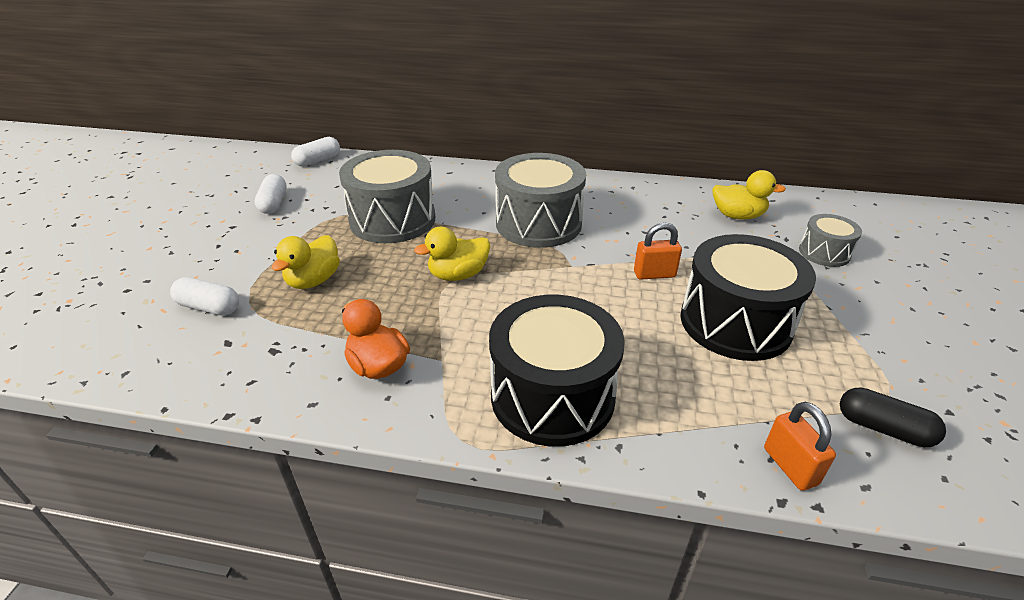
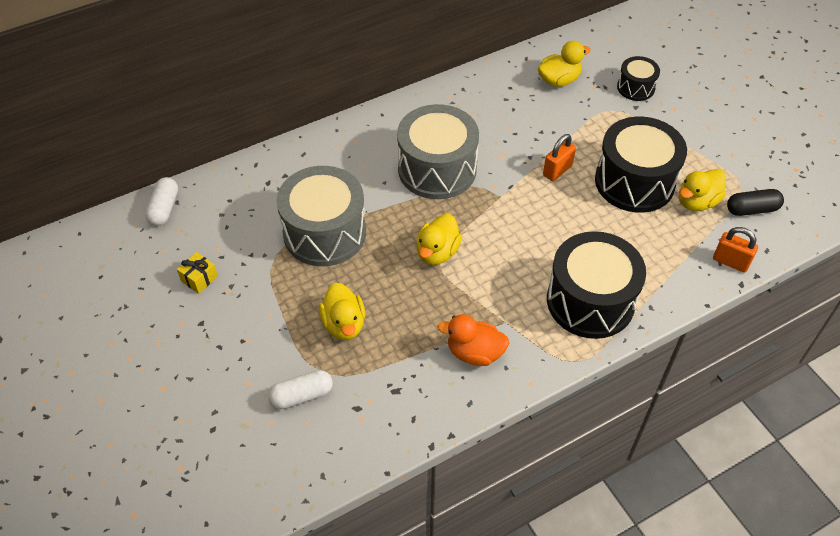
camera: 40 degrees left, 15 degrees up
white capsule [255,174,286,214] -> yellow gift [177,252,218,294]
grey drum [799,214,862,267] -> black drum [617,56,660,101]
none -> yellow duck [679,169,726,211]

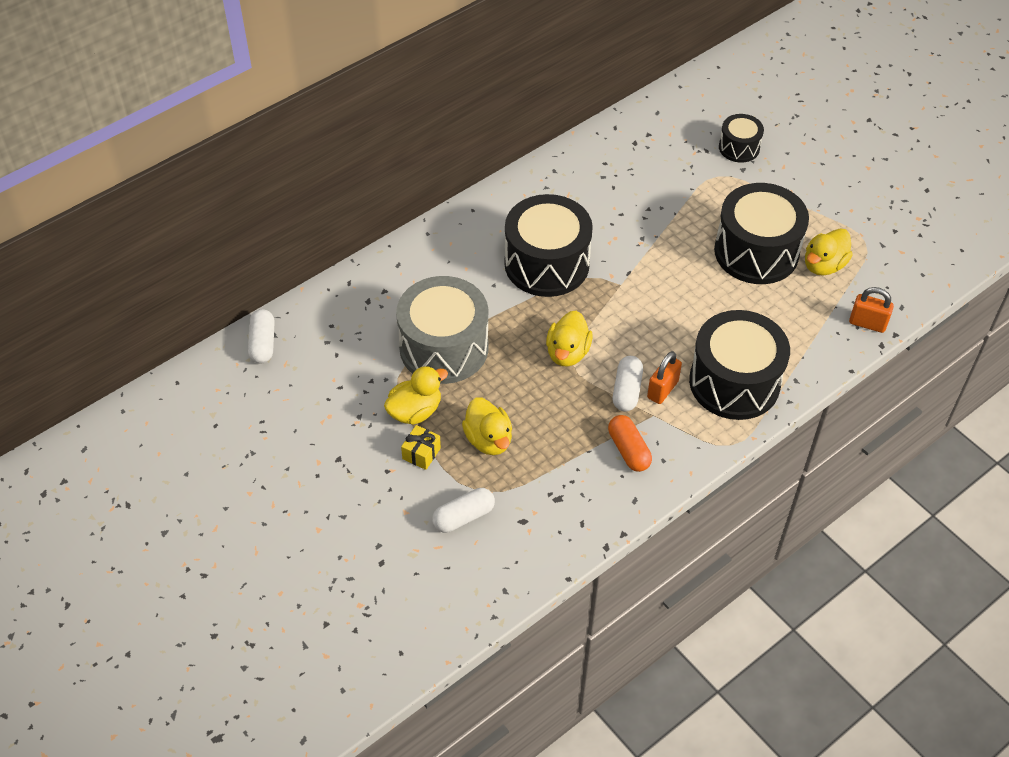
camera: 10 degrees left, 0 degrees up
yellow gift [177,252,218,294] -> yellow gift moved to [401,425,441,470]
grey drum [397,104,479,199] -> black drum [505,194,593,297]
orange duck [437,314,509,366] -> orange capsule [608,415,652,472]
yellow duck [538,41,591,87] -> yellow duck moved to [384,366,448,425]
orange padlock [543,134,576,181] -> orange padlock moved to [647,351,682,404]
black capsule [727,189,784,216] -> none
none -> white capsule [613,356,643,412]

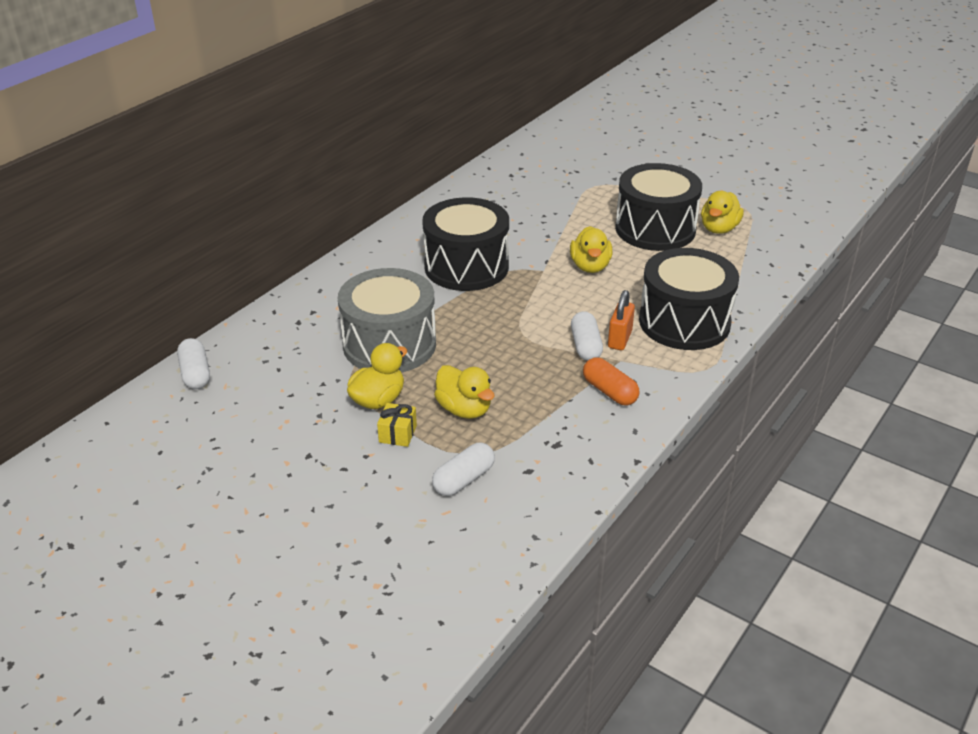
camera: 15 degrees left, 15 degrees down
yellow duck [546,311,593,366] -> yellow duck moved to [570,226,613,273]
black drum [719,114,764,163] -> none
orange padlock [849,287,894,333] -> none

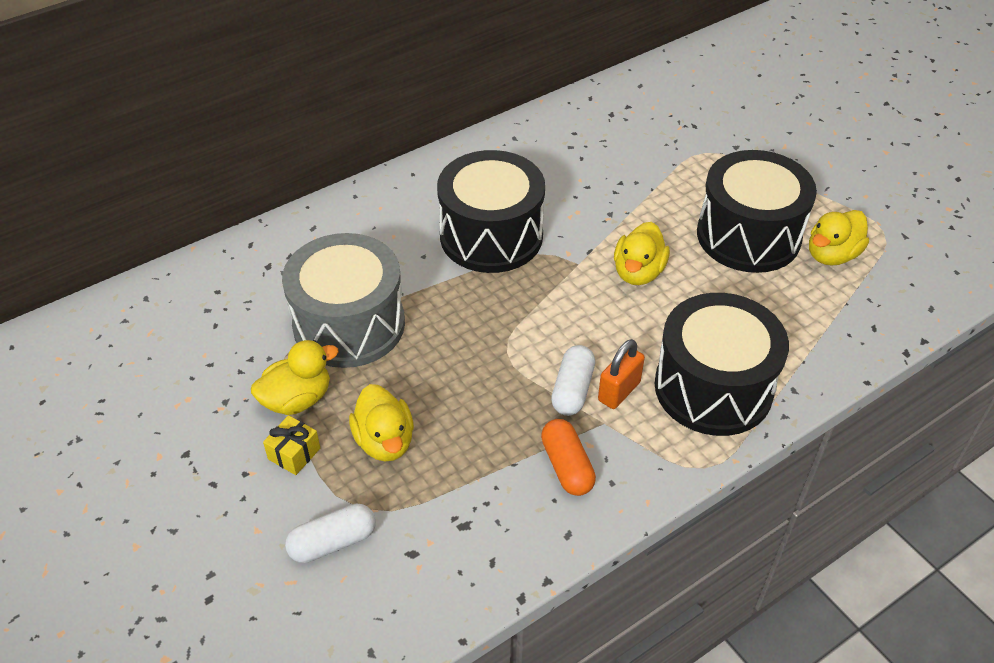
camera: 20 degrees right, 10 degrees up
white capsule [177,338,210,389] -> none

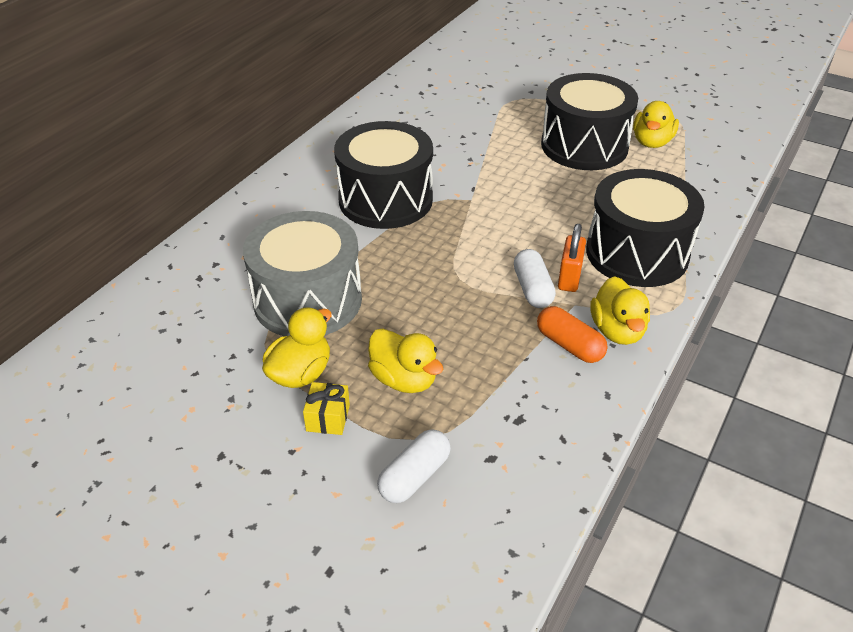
camera: 25 degrees left, 5 degrees down
yellow duck [614,222,670,285] -> yellow duck moved to [590,276,650,345]

